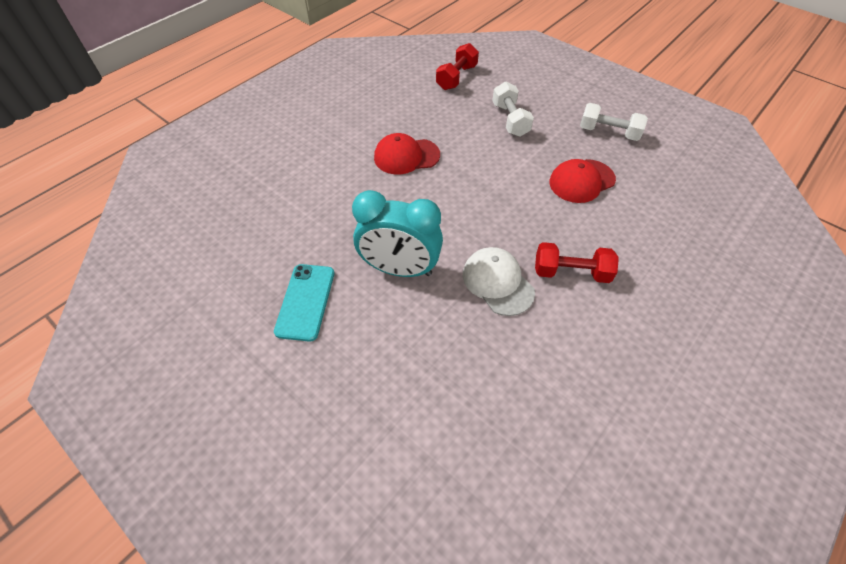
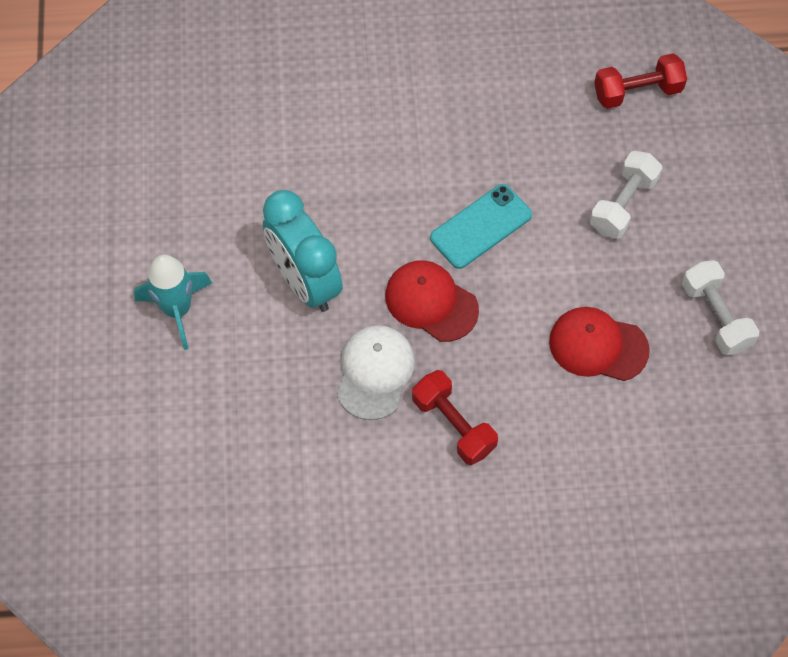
camera: 45 degrees right, 10 degrees up
turquoise phone [274,264,334,342] -> turquoise phone moved to [430,184,532,269]
red cap [374,133,440,174] -> red cap moved to [385,260,479,342]
none -> turquoise rocket [134,254,212,350]

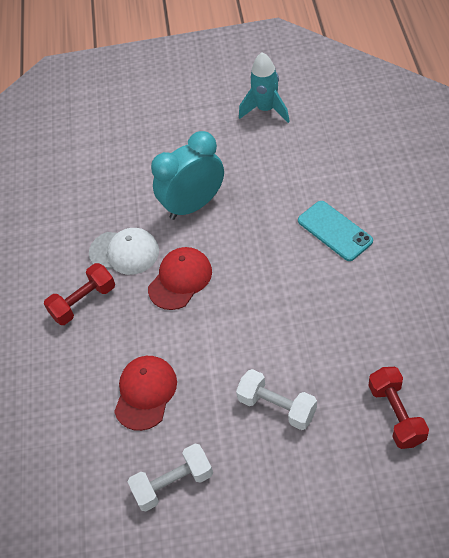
camera: 95 degrees right, 10 degrees down
turquoise rocket [134,254,212,350] -> turquoise rocket moved to [239,52,290,123]
turquoise phone [430,184,532,269] -> turquoise phone moved to [298,201,373,261]

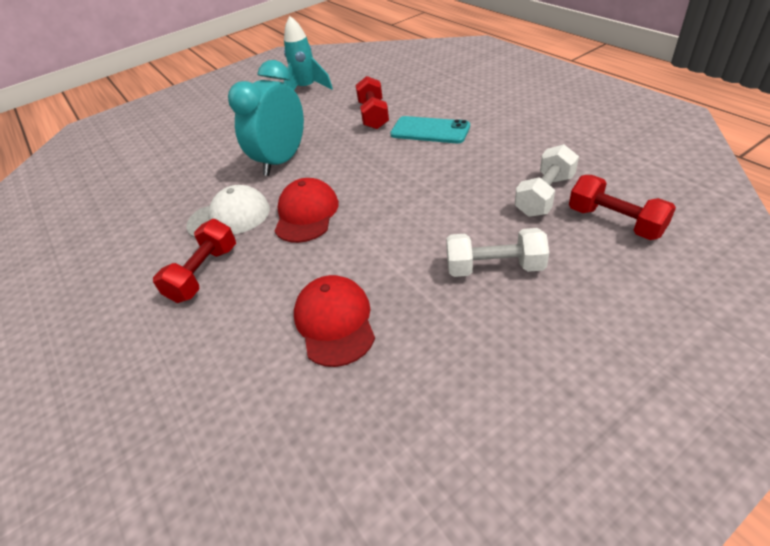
camera: 30 degrees left, 10 degrees down
white dumbbell [128,444,213,511] -> white dumbbell moved to [515,144,579,217]
none -> red dumbbell [356,76,389,129]

